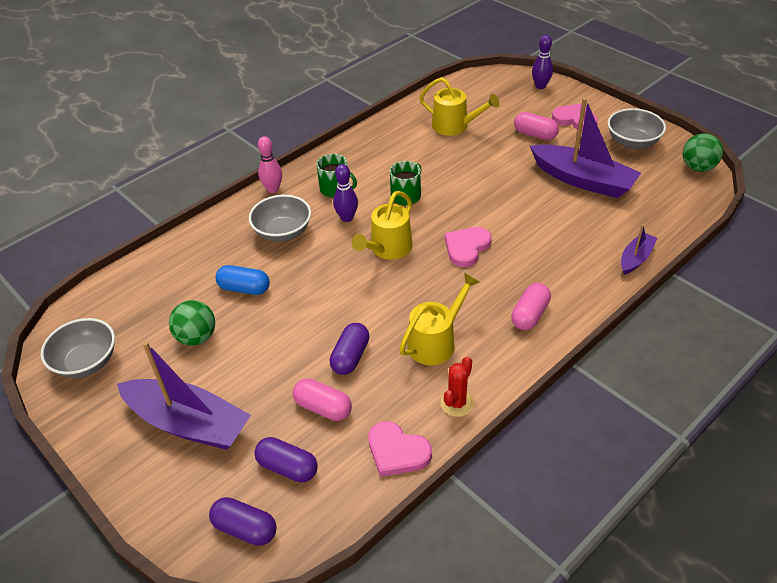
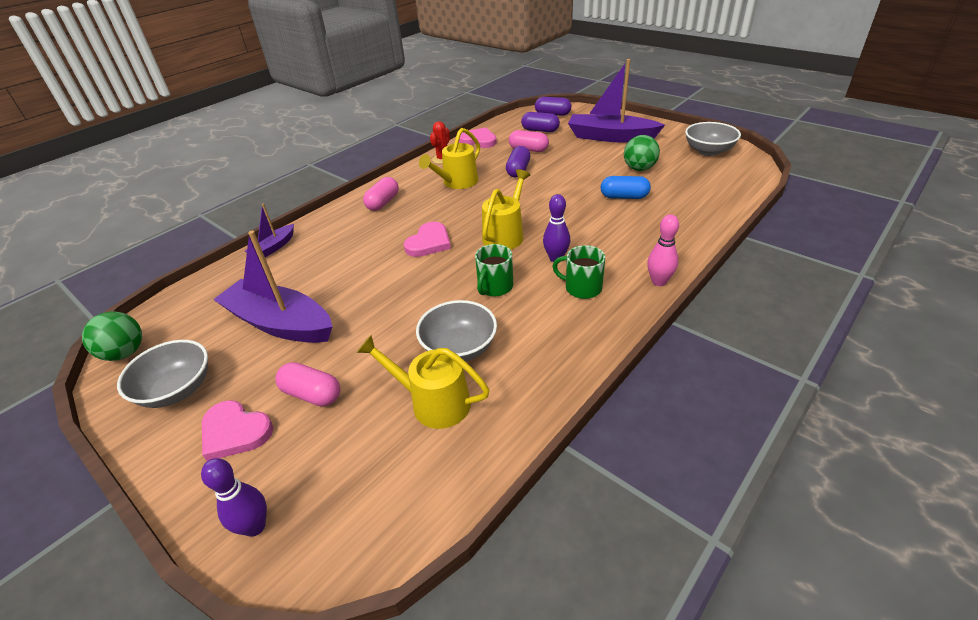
camera: 175 degrees right, 5 degrees down
grey bowl [249,195,311,242] -> grey bowl moved to [416,300,497,362]

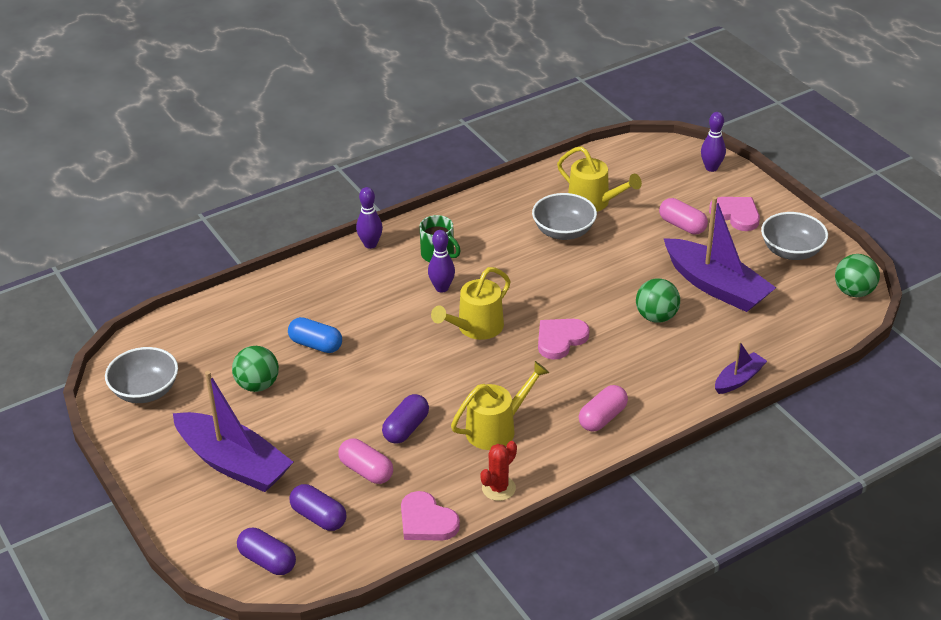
camera: 165 degrees left, 0 degrees up
green mug [475,244,513,296] -> none
pink bowling pin [647,214,679,286] -> purple bowling pin [356,187,383,249]
none -> green ball [636,278,680,322]

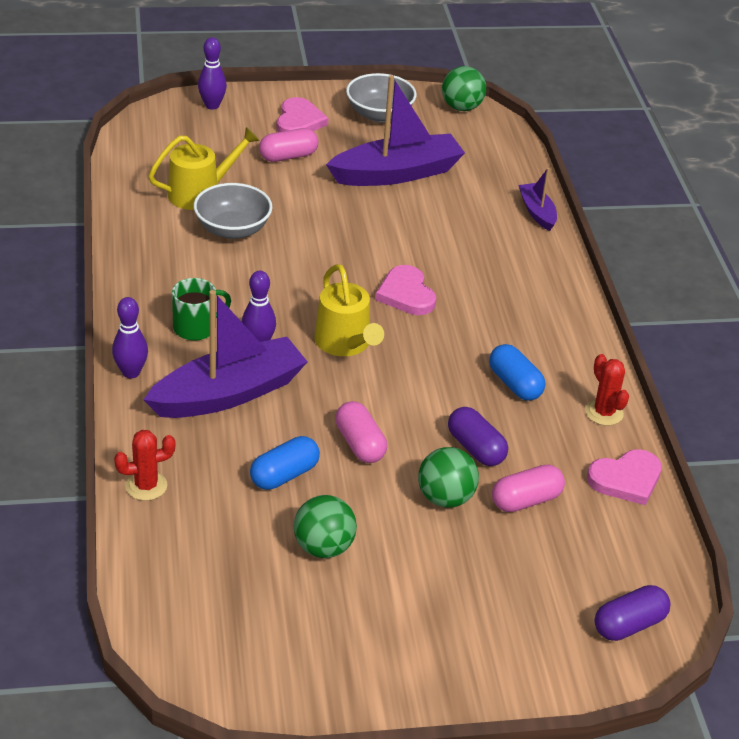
camera: 70 degrees left, 0 degrees up
grey bowl [105,347,178,403] -> none
purple boat [173,371,293,492] -> purple boat moved to [143,290,308,418]
purple capsule [290,484,346,531] -> none
yellow watering can [451,361,549,450] -> blue capsule [489,344,545,401]
pink capsule [579,385,628,432] -> pink capsule moved to [335,401,387,463]
green ball [636,278,680,322] -> green ball moved to [418,447,479,508]
pink heart [709,197,760,231] -> pink heart turned 120 degrees clockwise [277,97,328,132]
none -> red cactus [114,430,175,501]

